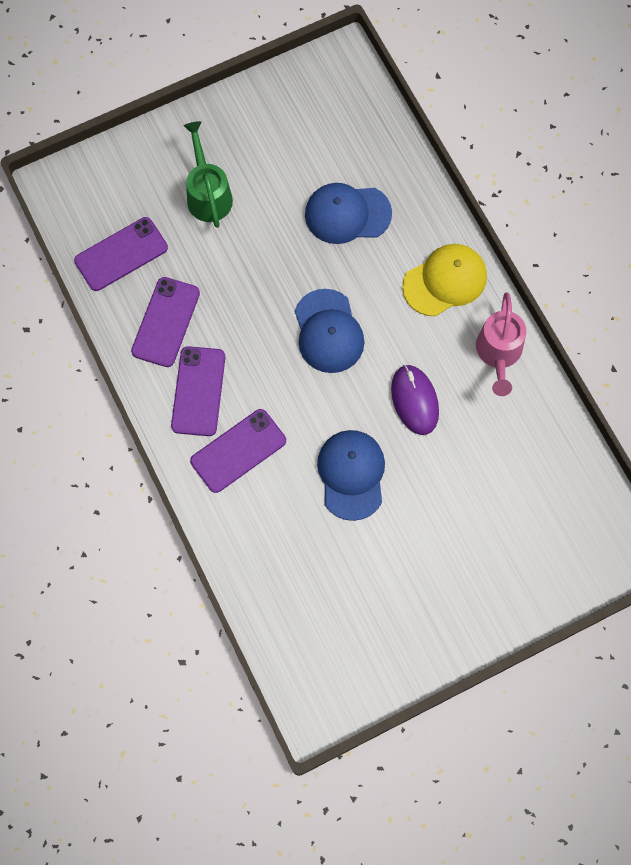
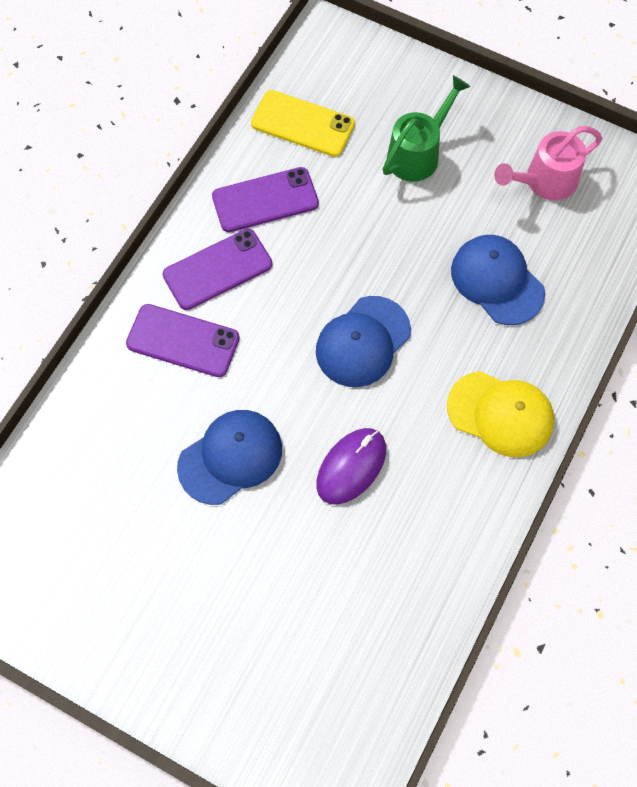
camera: 55 degrees right, 5 degrees down
purple phone [74,217,168,291] -> yellow phone [251,90,355,157]
pink watering can [476,292,527,396] -> pink watering can moved to [494,126,602,201]

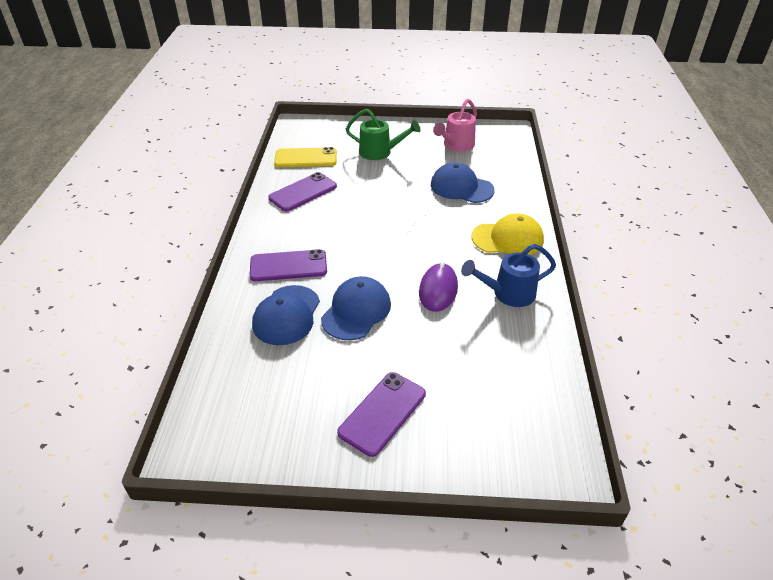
camera: 25 degrees left, 25 degrees down
purple phone [162,229,272,310] -> purple phone moved to [337,372,426,457]
blue cap [316,296,411,387] -> blue cap moved to [252,285,320,345]
green watering can [382,75,471,182] -> green watering can turned 90 degrees clockwise [346,109,421,160]
none -> blue watering can [461,244,556,307]

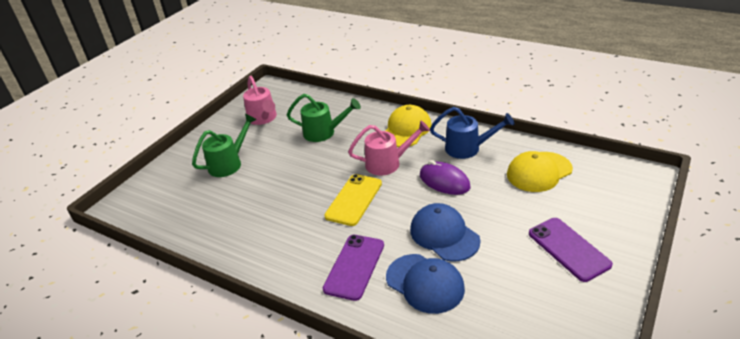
camera: 60 degrees left, 5 degrees down
purple phone [268,172,337,211] -> none
yellow phone [274,147,337,167] -> yellow phone moved to [324,174,382,226]
blue cap [431,162,495,203] -> green watering can [287,94,361,142]
blue watering can [461,244,556,307] -> blue watering can turned 90 degrees counterclockwise [430,107,514,159]
none -> pink watering can [348,120,430,176]
none -> yellow cap [507,151,573,192]

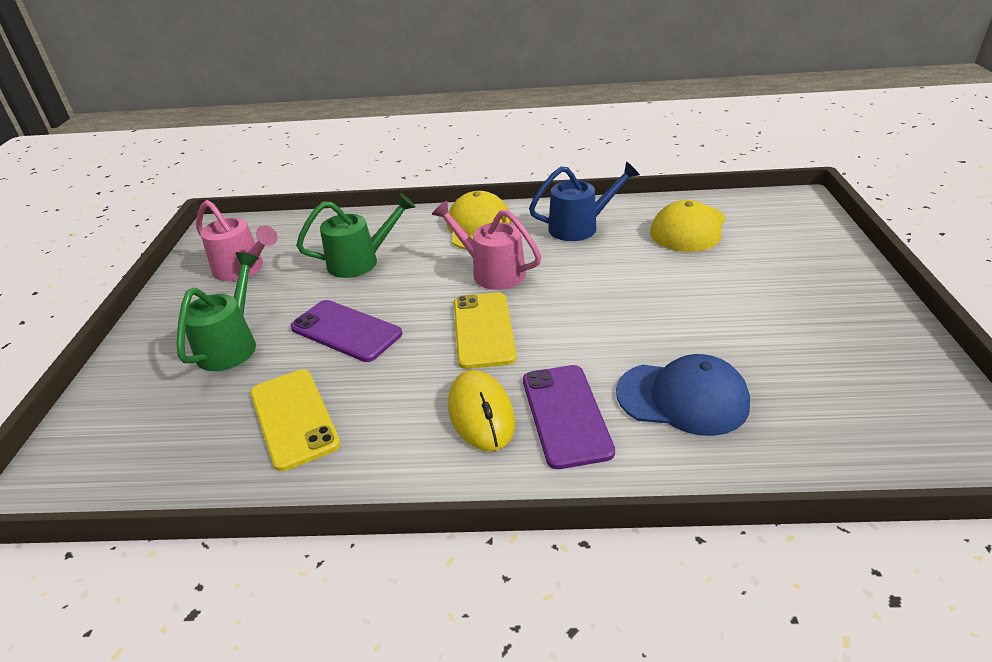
camera: 30 degrees left, 0 degrees up
pink watering can [348,120,430,176] -> pink watering can turned 105 degrees counterclockwise [432,201,541,290]
blue cap [410,203,481,262] -> none
purple mouse [420,160,471,195] -> none
purple phone [529,218,613,282] -> purple phone moved to [290,300,402,362]
none -> yellow phone [250,370,340,471]
none -> yellow mouse [448,370,515,451]

